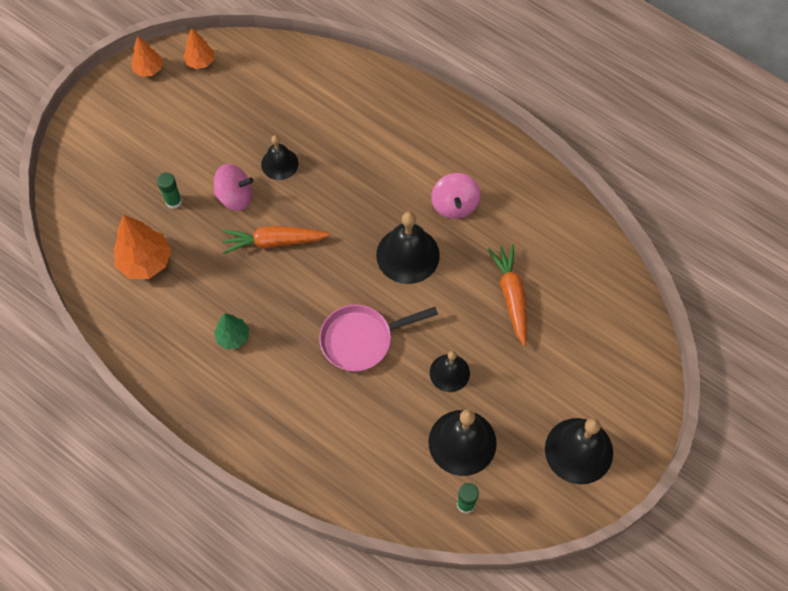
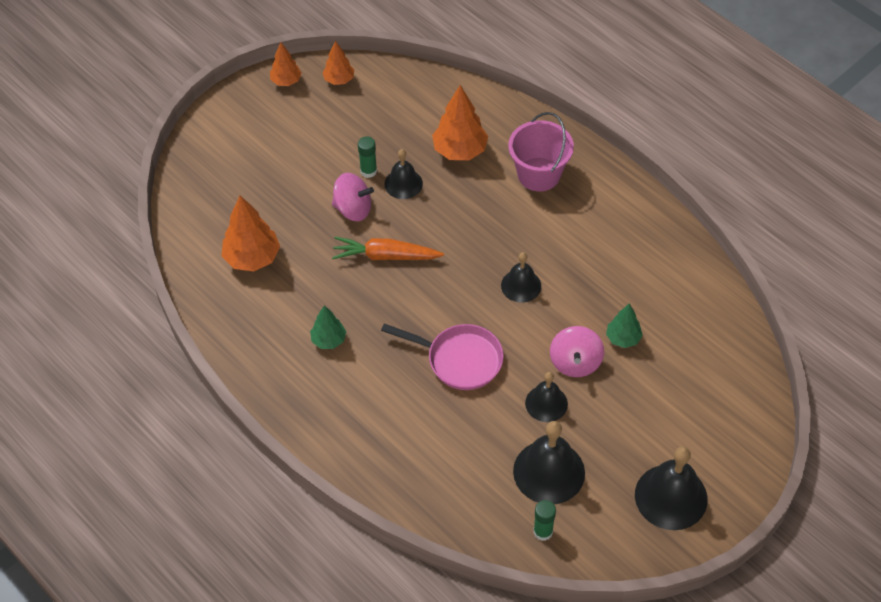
camera: 10 degrees right, 10 degrees down
green glue stick [157,173,182,209] -> green glue stick moved to [358,136,377,178]
pink pan [319,304,438,372] -> pink pan turned 150 degrees counterclockwise [381,323,504,390]
black bell [376,211,440,284] -> black bell [501,252,541,303], size x0.61
pink spinning top [431,173,481,219] -> pink spinning top moved to [550,326,604,377]
orange carrot [488,244,527,346] -> green tree [606,304,643,348]
none -> orange tree [432,85,488,160]
none -> pink bucket [508,112,574,191]

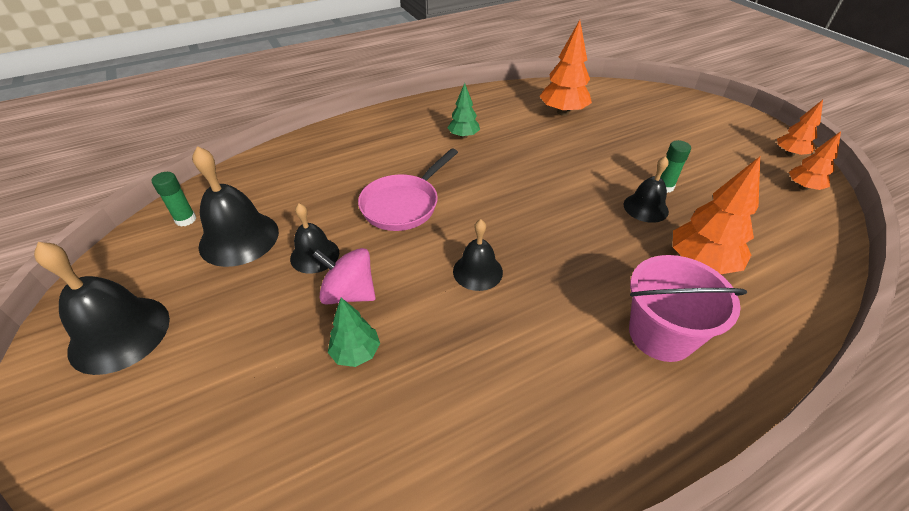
camera: 105 degrees right, 10 degrees down
pink spinning top [332,173,374,221] -> none
orange carrot [332,237,444,260] -> none

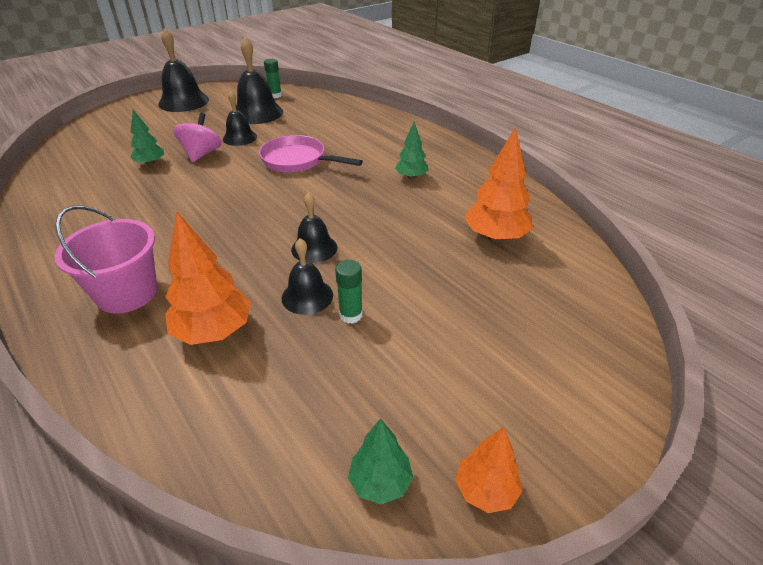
camera: 80 degrees right, 5 degrees down
black bell [453,219,503,291] -> black bell moved to [291,192,337,263]
orange tree [789,131,841,190] -> green tree [348,418,413,505]

